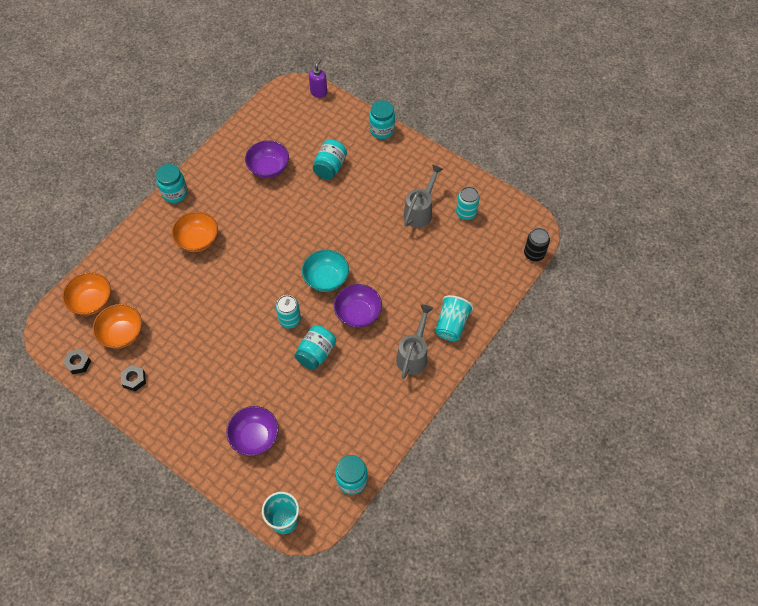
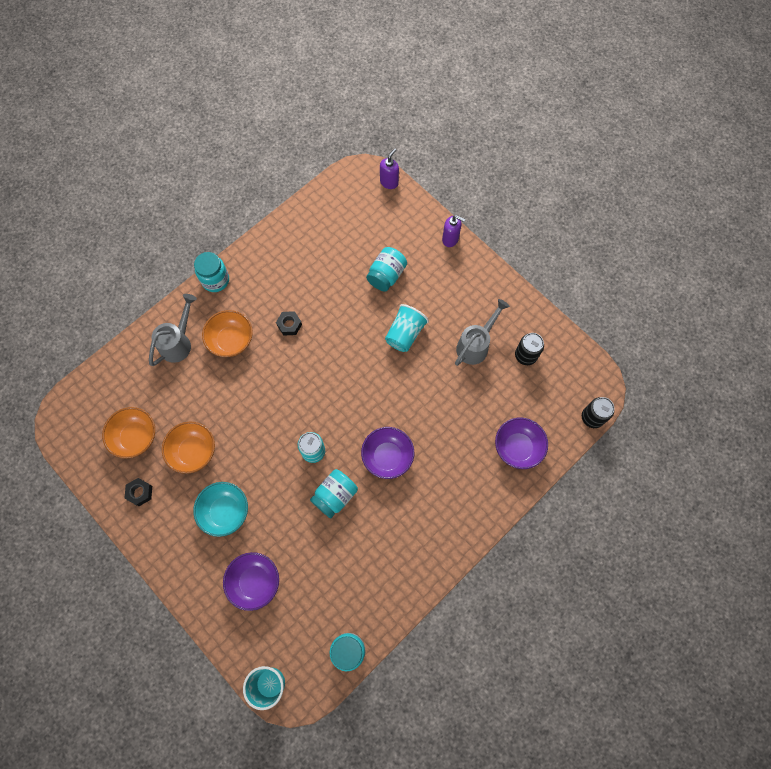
camera: 10 degrees right, 10 degrees up
orange bowl [62,272,111,316] -> orange bowl moved to [162,422,215,474]
black nut [63,349,91,374] -> black nut moved to [276,311,302,336]
purple bowl [245,140,289,178] -> purple bowl moved to [495,417,548,469]
turquoise bowl [302,250,349,292] -> turquoise bowl moved to [193,482,248,537]
turquoise jar [369,100,395,139] -> purple soap dispenser [442,215,465,247]
grey watering can [396,304,434,379] -> grey watering can moved to [149,294,197,366]
turquoise cup [435,295,474,341] -> turquoise cup moved to [385,304,429,352]
turquoise can [456,186,480,220] -> black can [515,333,544,365]

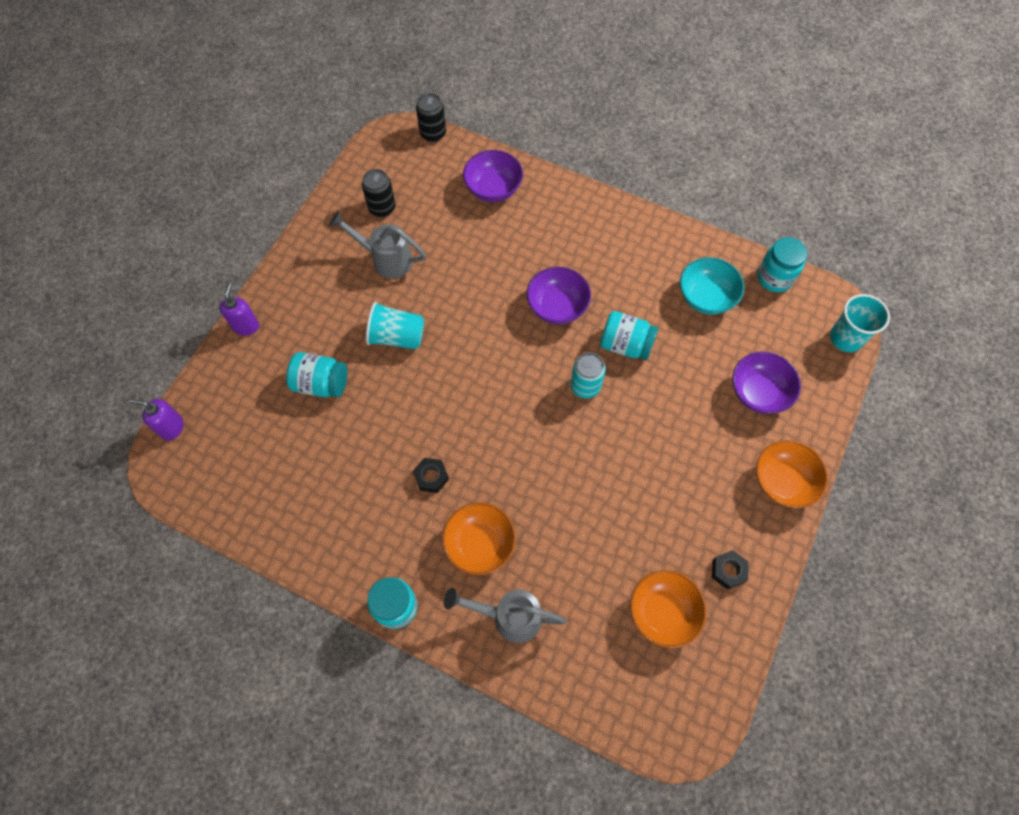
camera: 110 degrees left, 5 degrees down
orange bowl [162,422,215,474] -> orange bowl moved to [756,440,828,508]
turquoise bowl [193,482,248,537] -> turquoise bowl moved to [680,257,744,315]

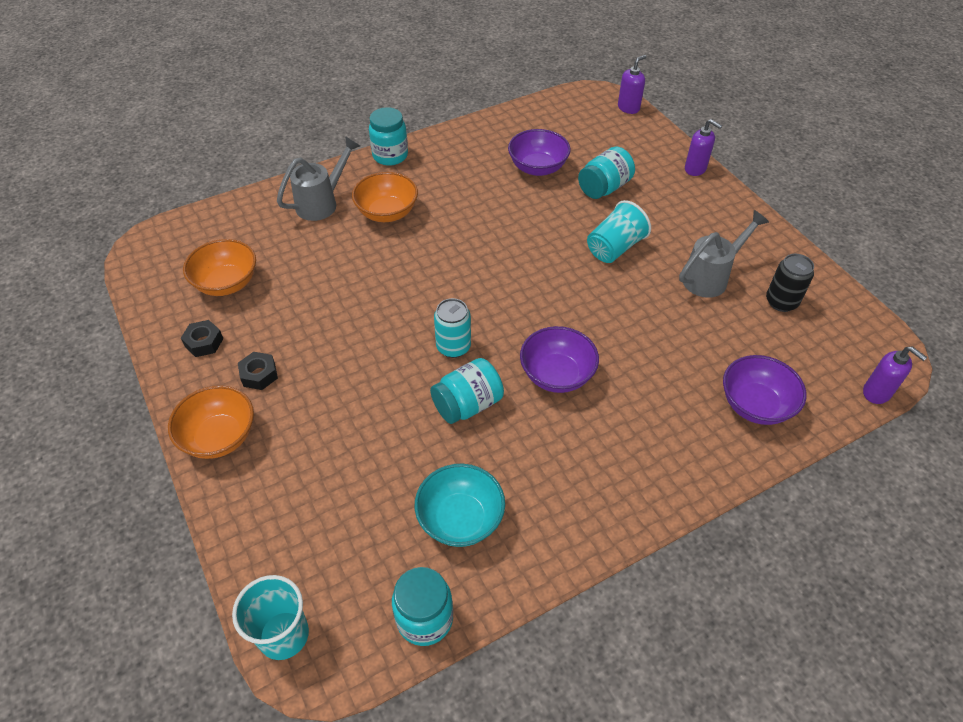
camera: 125 degrees right, 15 degrees down
black nut [413,458,449,493] -> black nut moved to [238,352,278,390]
black can [416,93,446,142] -> purple soap dispenser [863,346,927,404]
purple bowl [732,352,801,414] -> purple bowl moved to [508,129,571,176]

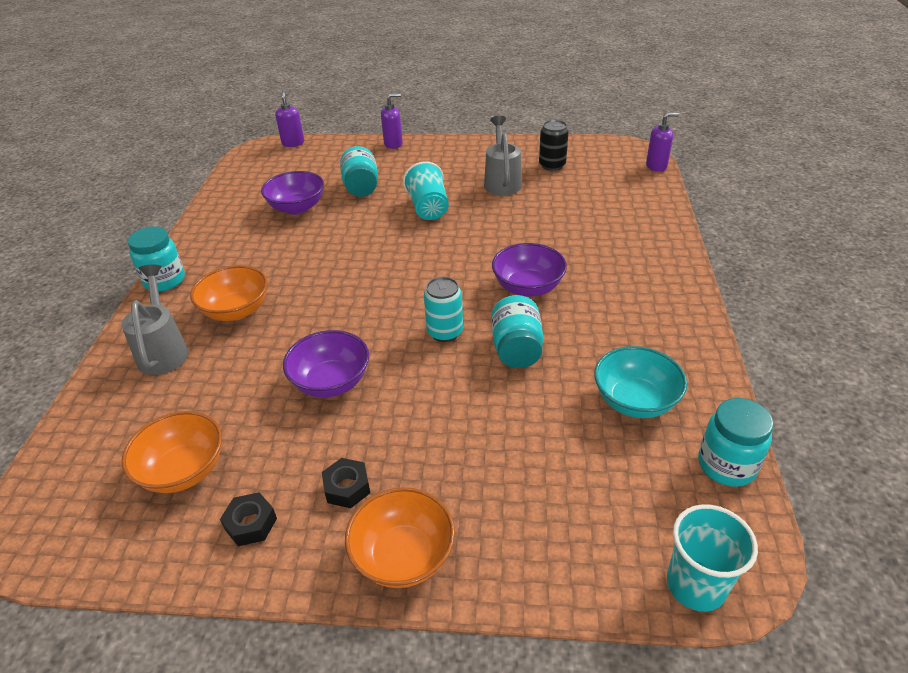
camera: 55 degrees left, 10 degrees down
purple bowl [723,355,807,425] -> purple bowl moved to [283,330,369,398]

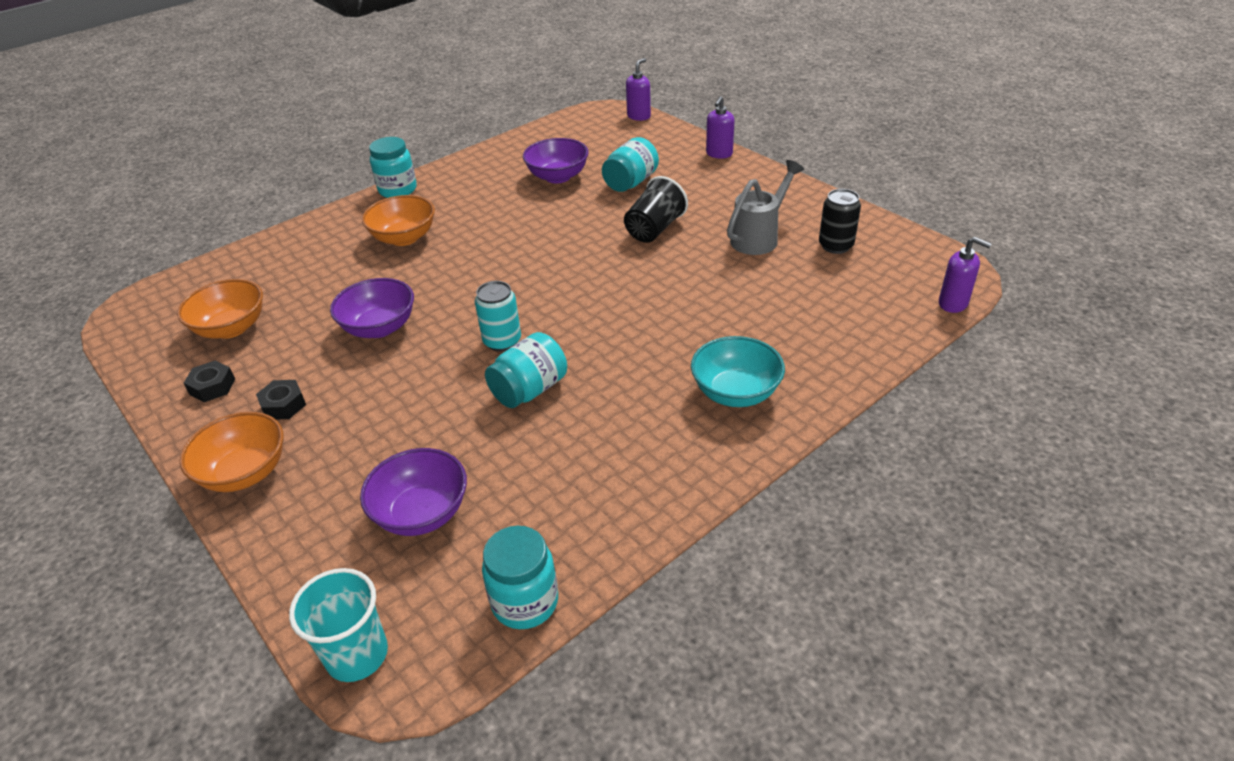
camera: 45 degrees right, 0 degrees up
grey watering can [121,264,189,375] -> none
purple soap dispenser [381,93,403,149] -> purple soap dispenser turned 90 degrees clockwise [706,96,735,159]
turquoise cup [403,161,449,220] -> black cup [624,176,688,243]
purple bowl [492,243,567,297] -> purple bowl moved to [360,448,467,536]
turquoise bowl [594,346,687,418] -> turquoise bowl moved to [691,336,785,407]

